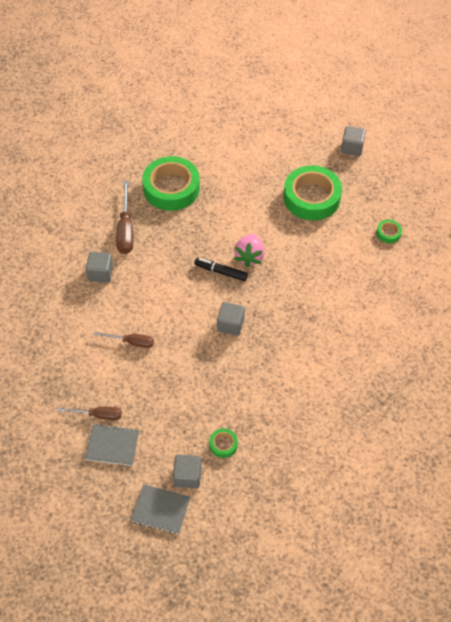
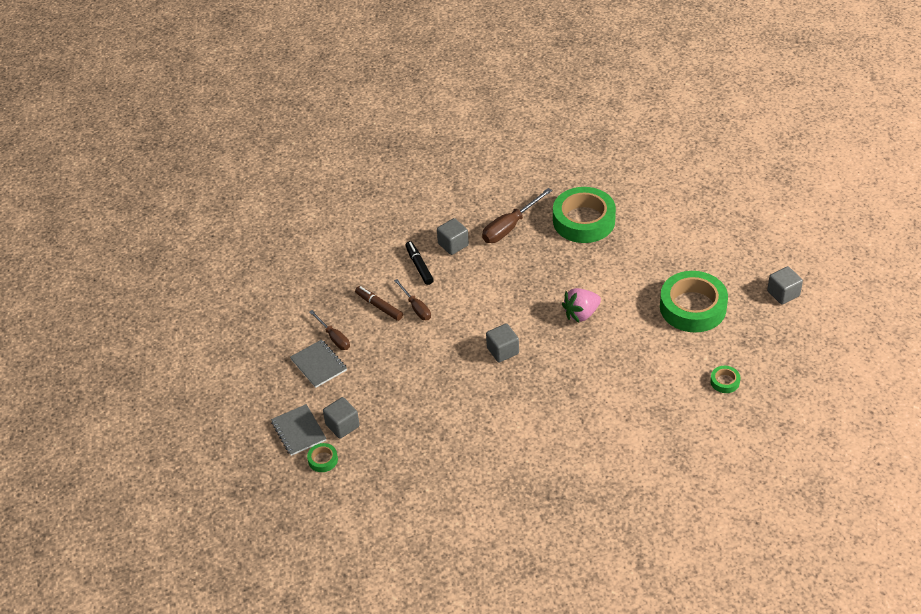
camera: 50 degrees right, 10 degrees down
black marker [195,258,248,281] -> black marker moved to [405,241,434,285]
green tape [209,428,238,458] -> green tape moved to [307,443,338,472]
none -> brown marker [355,286,403,321]

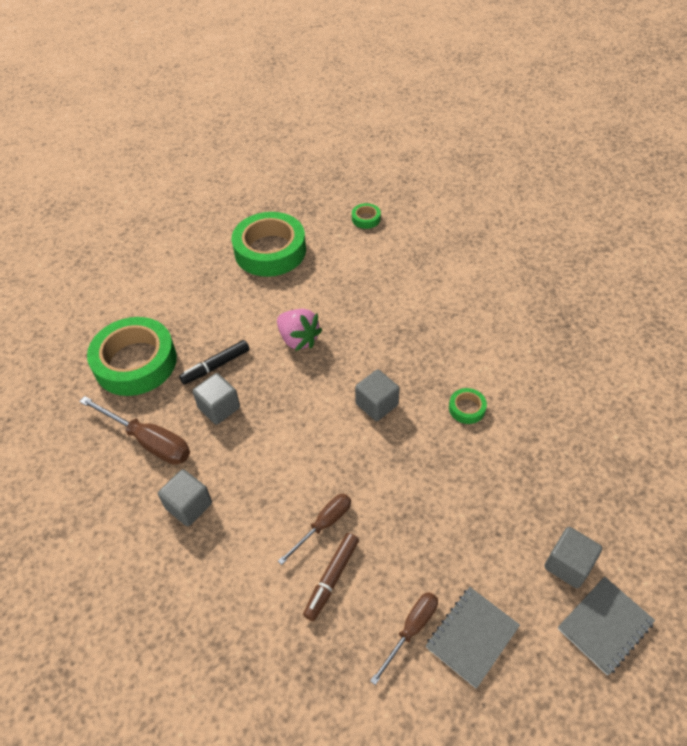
camera: 105 degrees left, 5 degrees up
green tape [307,443,338,472] -> green tape moved to [449,388,487,424]
black marker [405,241,434,285] -> black marker moved to [179,340,250,385]
grey cube [767,266,803,305] -> grey cube moved to [192,373,240,425]

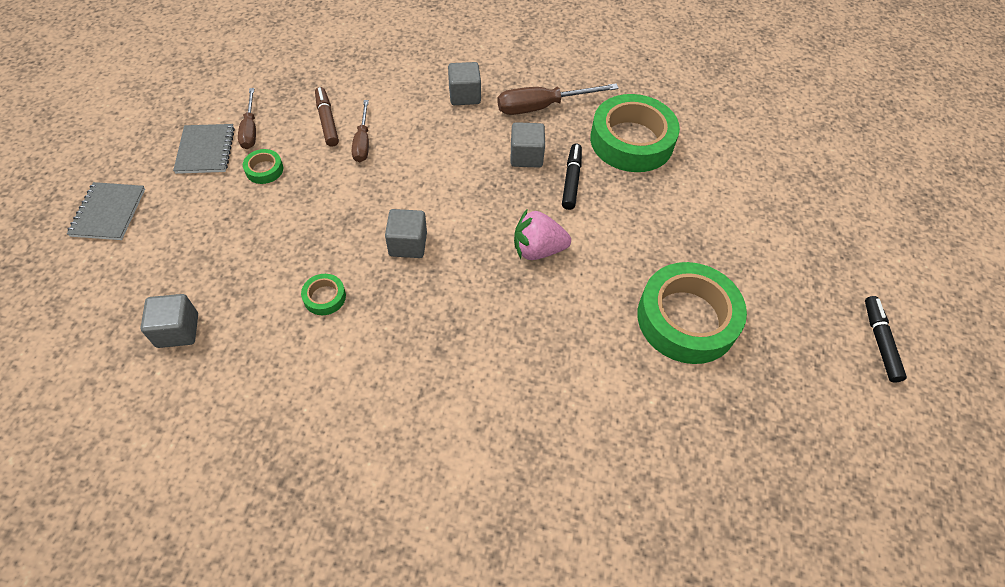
camera: 130 degrees right, 5 degrees up
green tape [352,203,381,229] -> green tape moved to [243,149,283,184]
grey cube [544,527,602,588] -> grey cube moved to [140,294,198,348]
none -> black marker [865,296,907,383]

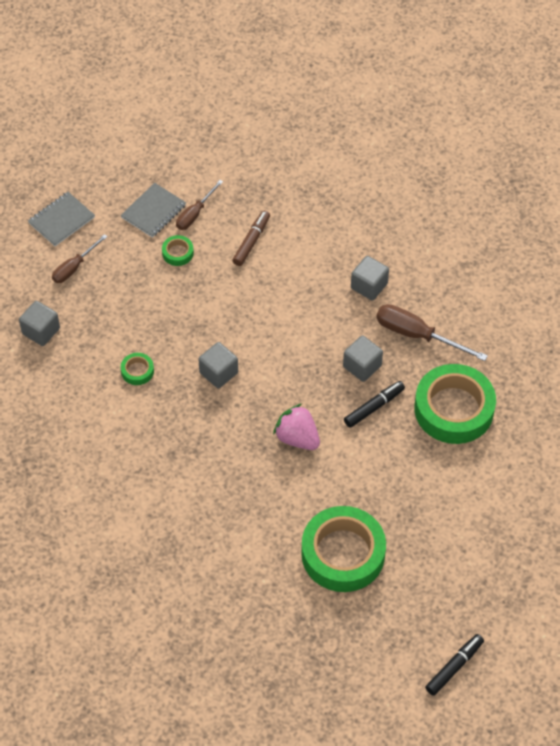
camera: 45 degrees right, 0 degrees up
brown screwdriver [352,100,369,162] -> brown screwdriver moved to [52,234,107,283]

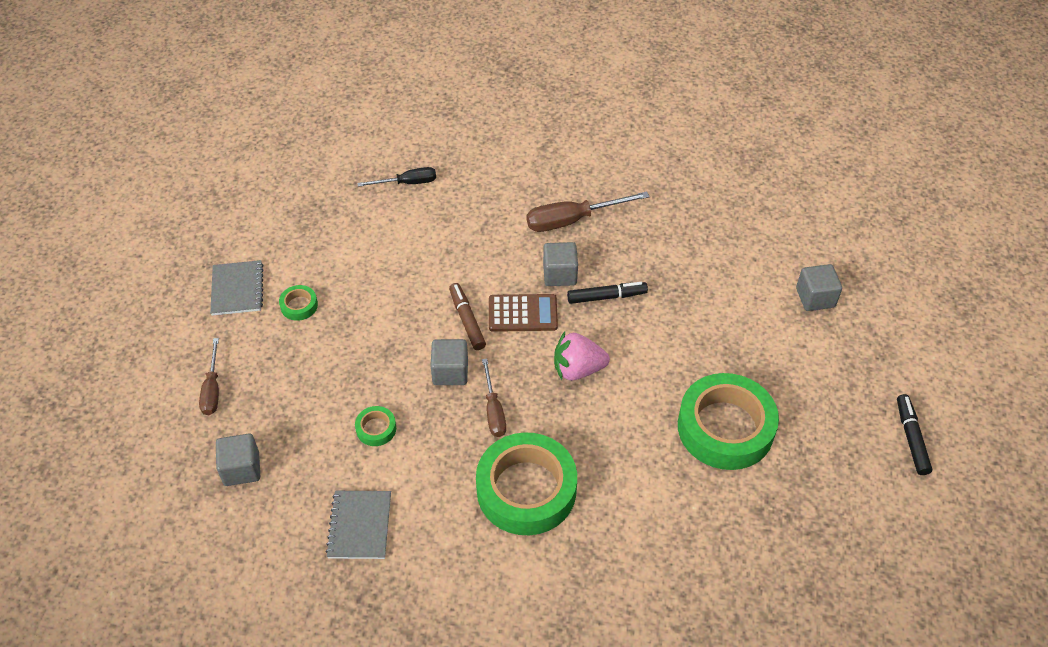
camera: 45 degrees left, 5 degrees down
grey notebook [28,192,95,246] -> grey notebook moved to [325,491,391,559]
brown screwdriver [176,180,223,230] -> brown screwdriver moved to [482,358,506,437]
brown marker [232,210,270,266] -> brown marker moved to [449,283,486,350]
black marker [344,381,405,428] -> black marker turned 75 degrees clockwise [567,282,648,304]
grey cube [351,256,389,300] -> grey cube moved to [796,264,842,311]
green tape [414,364,496,444] -> green tape moved to [476,432,577,535]
none -> black screwdriver [357,167,436,187]
none -> brown calculator [489,294,558,332]

